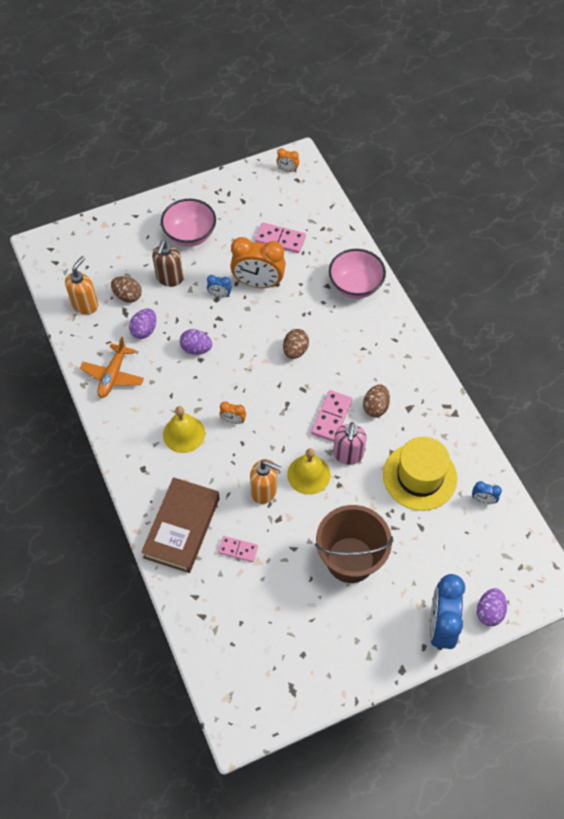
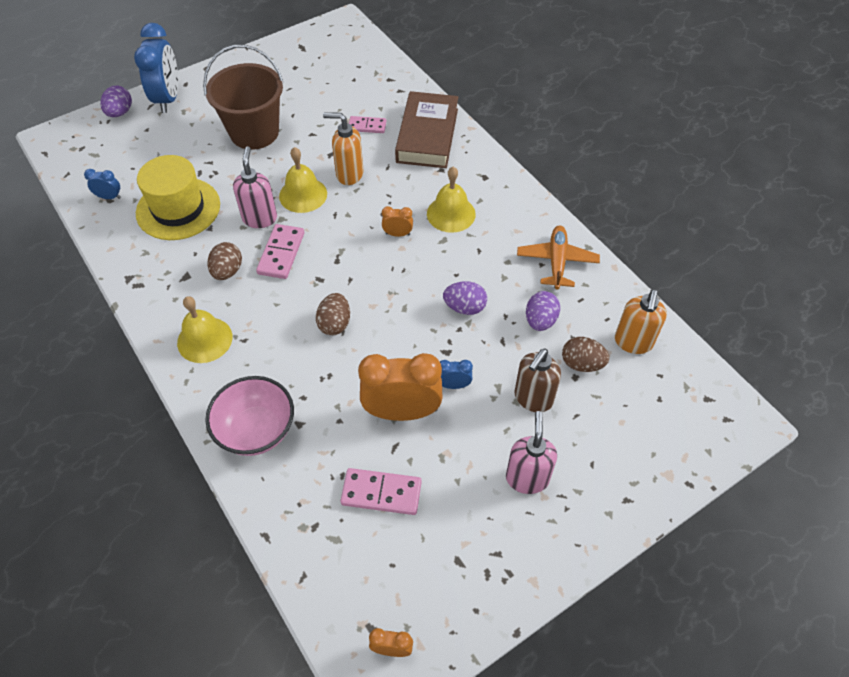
camera: 170 degrees right, 5 degrees down
brown soap dispenser [152,240,184,287] -> brown soap dispenser turned 150 degrees counterclockwise [514,348,561,412]
pink bowl [161,199,216,246] -> pink soap dispenser [506,411,557,494]
none -> yellow bell [177,296,232,363]

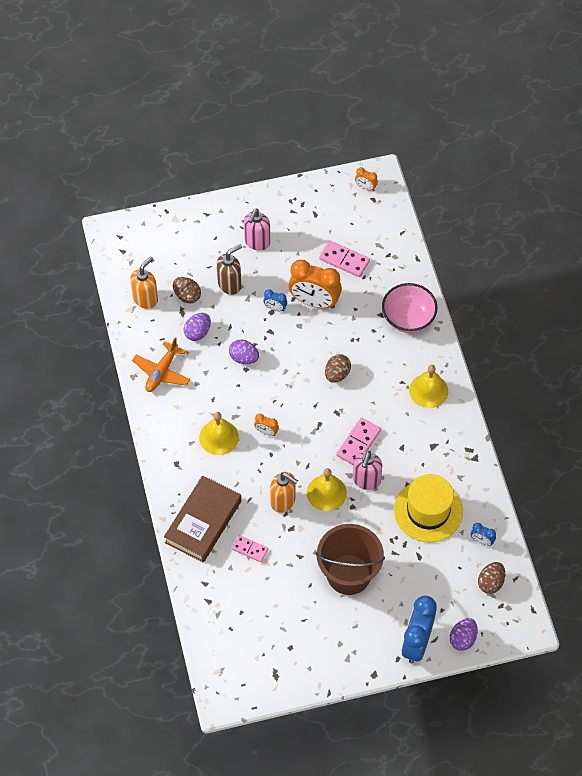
camera: 160 degrees left, 5 degrees up
brown egg [208,242,242,280] -> brown egg moved to [478,562,505,594]

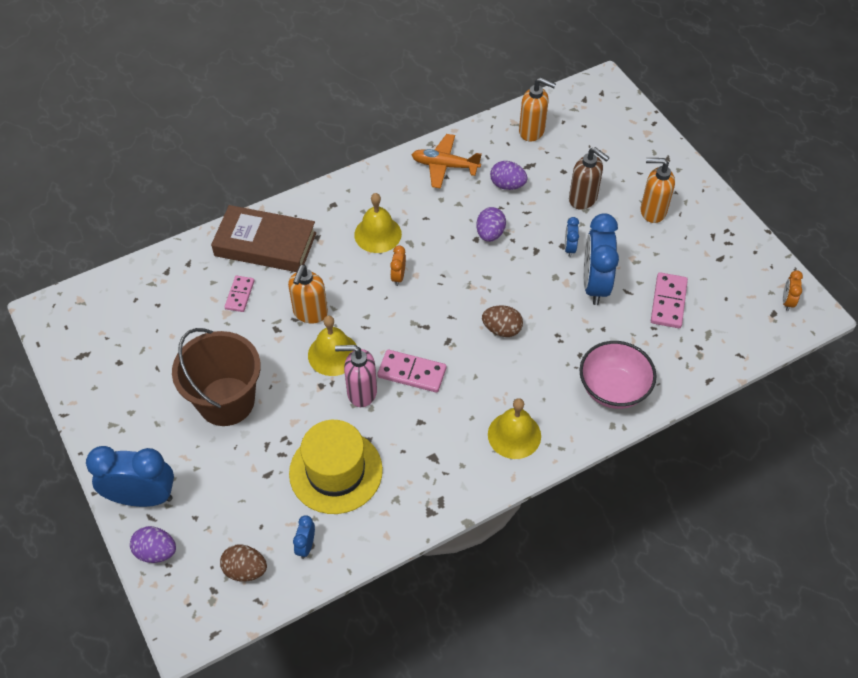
camera: 75 degrees right, 5 degrees down
brown egg [173,277,201,303] -> none
pink soap dispenser [244,209,270,251] -> orange soap dispenser [641,158,675,223]
orange clock [289,260,342,309] -> blue clock [584,213,619,305]

